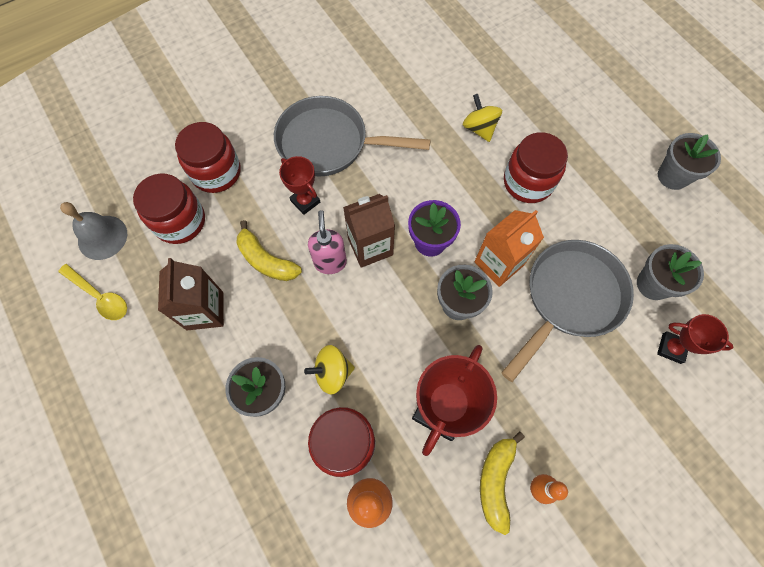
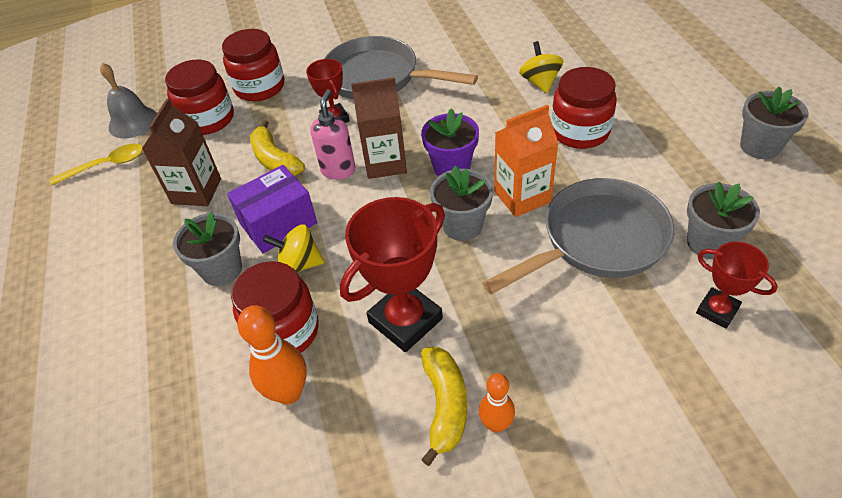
camera: 20 degrees right, 20 degrees down
yellow spoon [58,264,127,320] -> yellow spoon turned 75 degrees counterclockwise [50,144,143,186]
yellow banana [480,431,525,535] -> yellow banana turned 150 degrees clockwise [421,347,467,466]
none -> purple box [227,165,317,253]

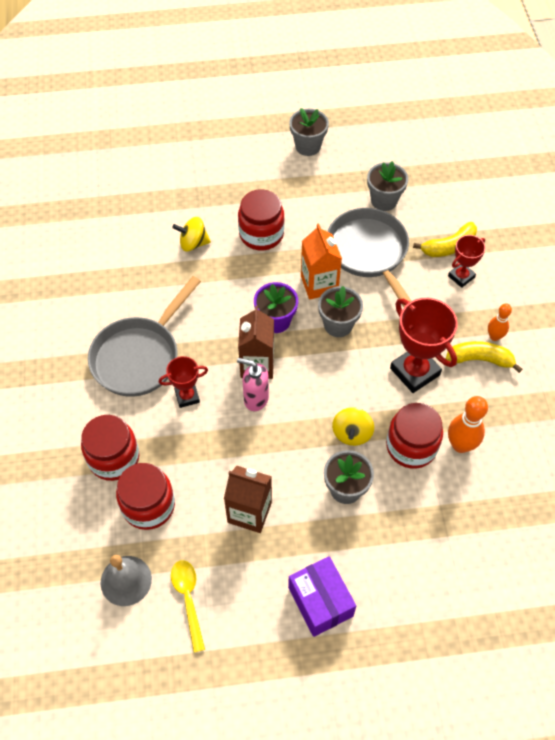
camera: 85 degrees left, 10 degrees up
purple box [227,165,317,253] -> purple box moved to [288,556,356,637]
yellow banana [250,120,305,175] -> yellow banana moved to [413,222,477,257]
red trophy [696,242,778,329] -> red trophy moved to [448,235,485,288]

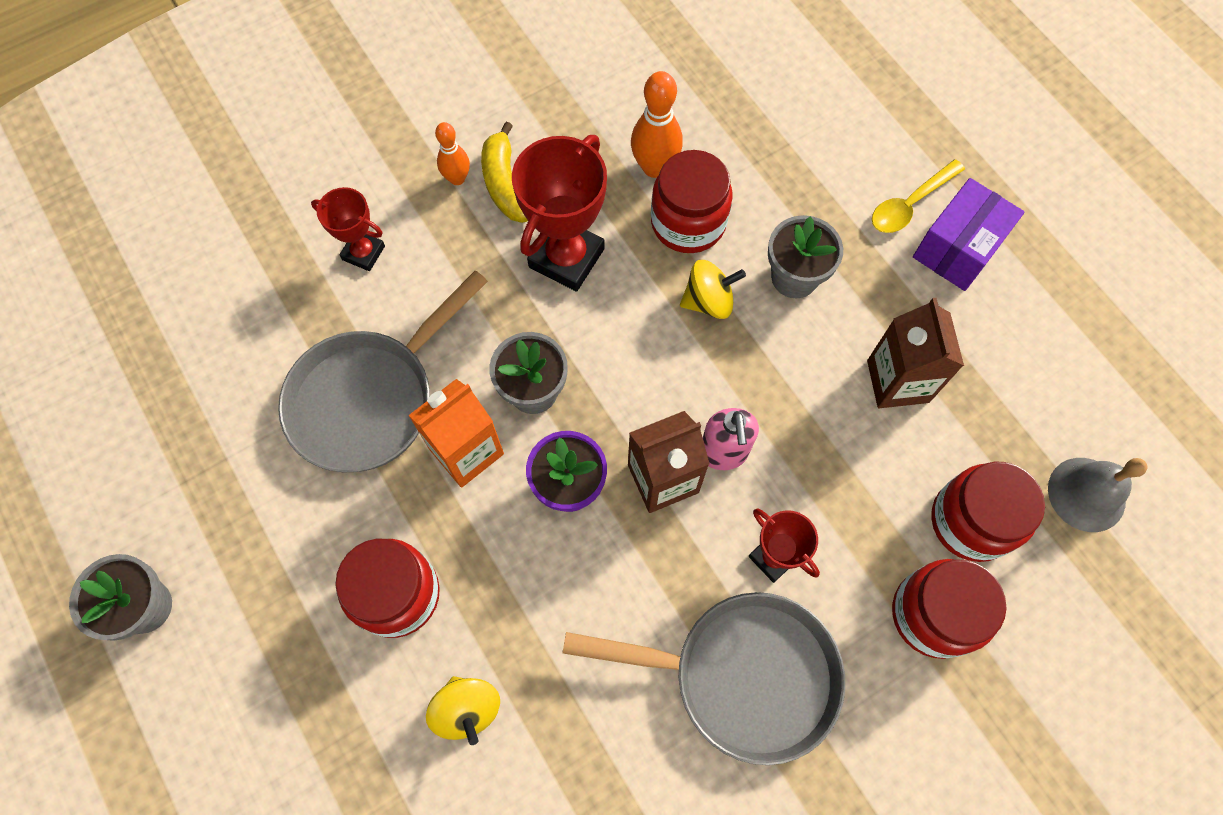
camera: 115 degrees left, 10 degrees up
yellow spoon [171,560,205,653] -> yellow spoon moved to [872,159,965,233]
grey flower pot [367,161,408,211] -> none
yellow banana [413,222,477,257] -> none

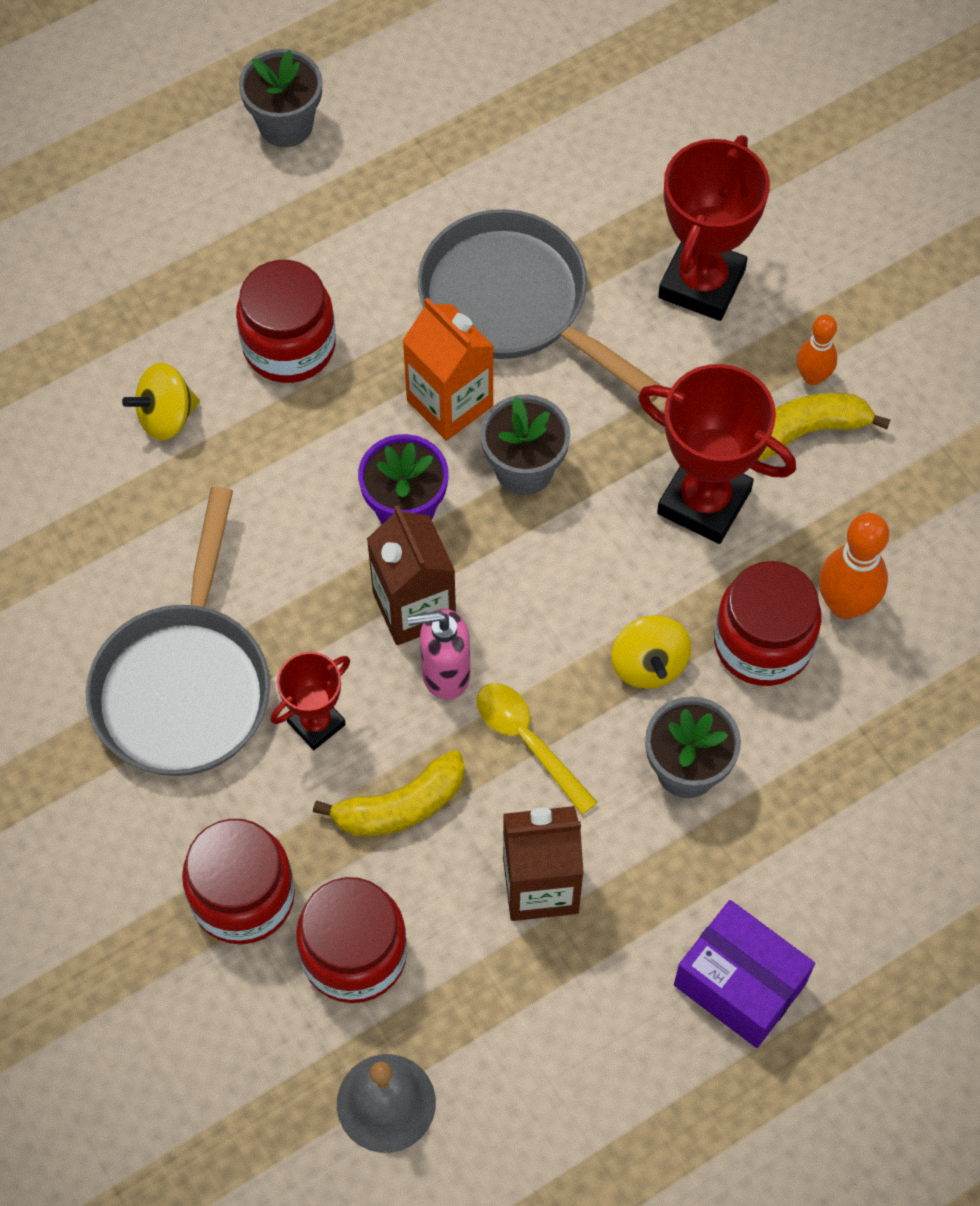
camera: 90 degrees right, 5 degrees down
red trophy [311,187,385,271] -> red trophy [658,135,770,321], size x1.76
yellow spoon [872,159,965,233] -> yellow spoon moved to [477,683,598,815]
none -> yellow banana [313,750,465,836]

